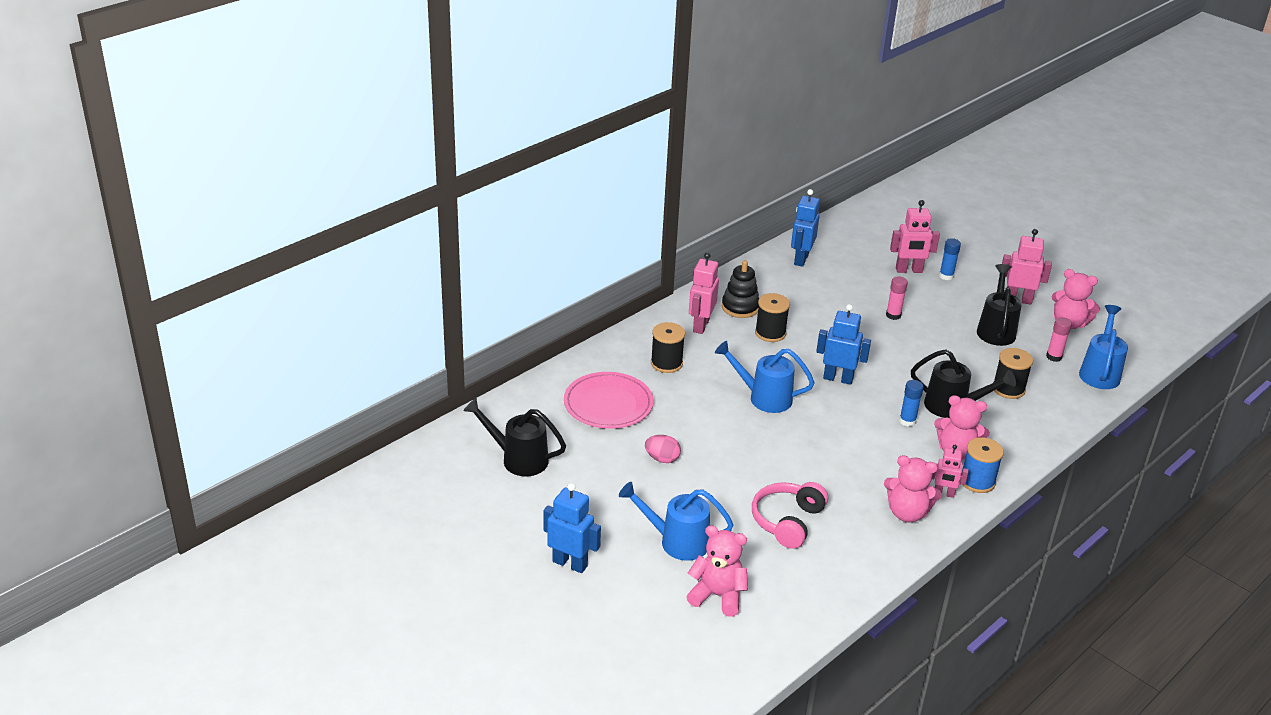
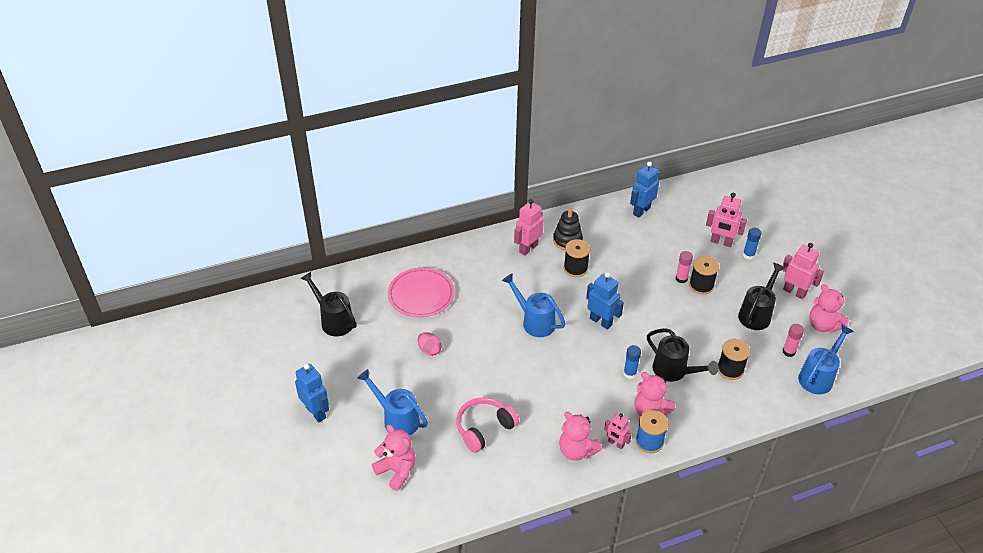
camera: 25 degrees right, 10 degrees up
black spool [651,322,685,373] -> black spool moved to [689,256,719,295]

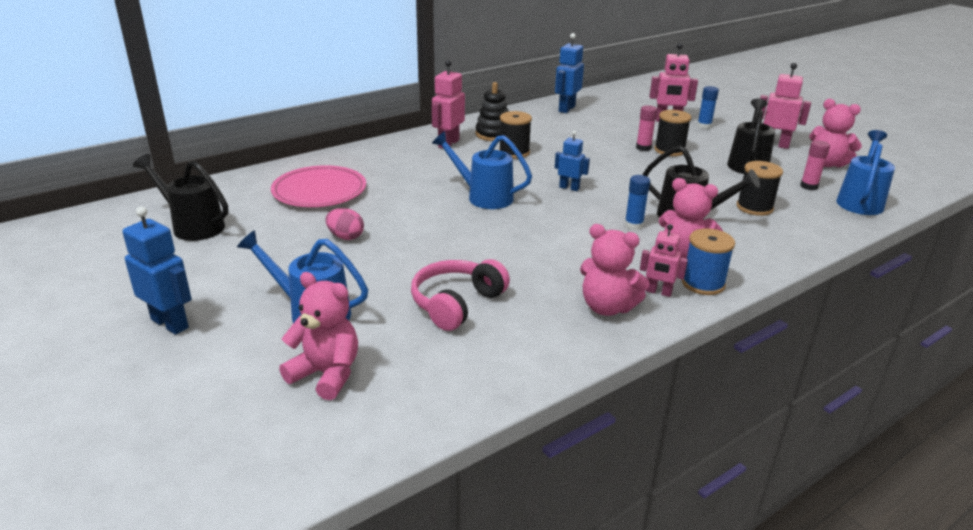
camera: 15 degrees left, 15 degrees down
blue robot [586,272,624,330] -> blue robot [555,131,590,191], size x0.64

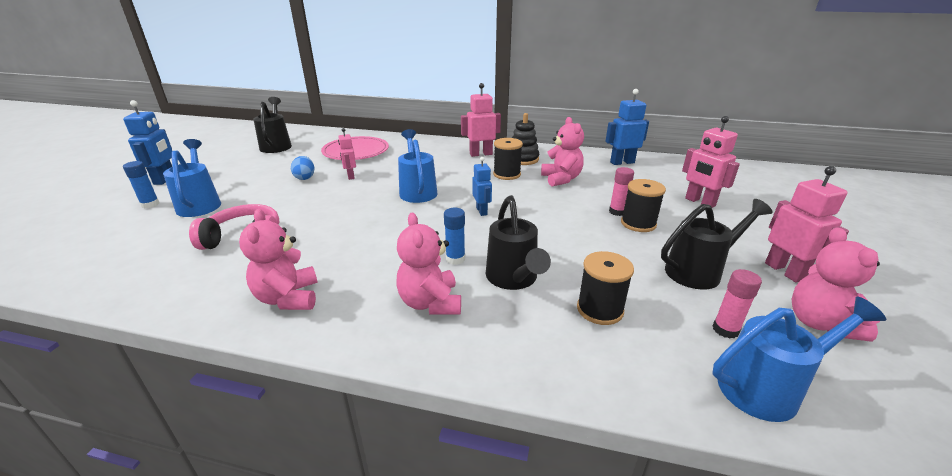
camera: 50 degrees right, 0 degrees up
pink teddy bear [279,272,358,400] -> pink teddy bear moved to [541,117,584,187]
pink egg [325,208,364,240] -> blue egg [291,156,314,180]
pink robot [640,224,688,297] -> pink robot moved to [338,128,356,180]
blue spool [682,228,735,295] -> none
blue glue stick [697,86,719,129] -> blue glue stick moved to [123,161,160,208]

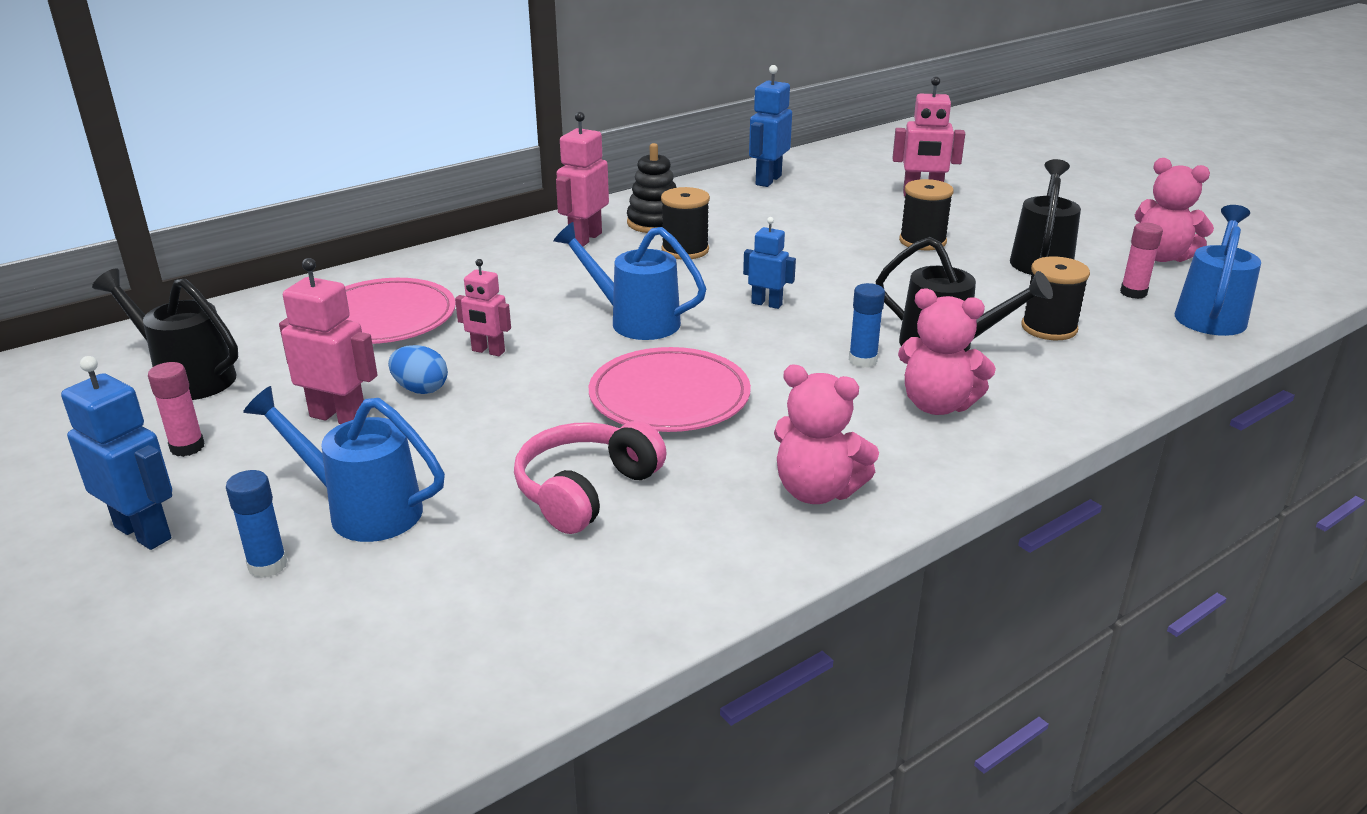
camera: 50 degrees left, 0 degrees up
pink teddy bear [541,117,584,187] -> none
pink glue stick [609,167,634,216] -> pink glue stick moved to [148,362,205,457]
pink robot [765,166,849,283] -> pink robot moved to [279,258,377,424]
none -> pink plate [589,347,751,432]

